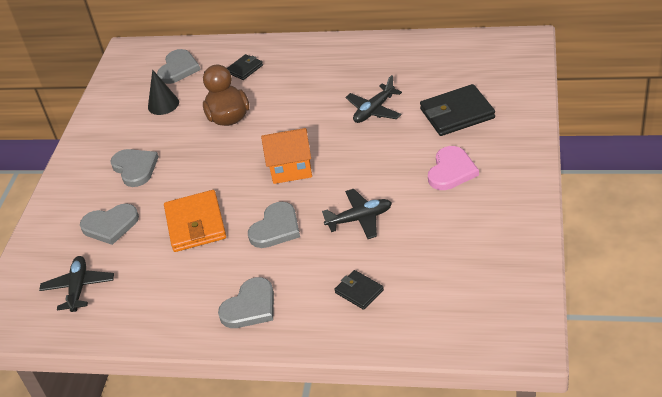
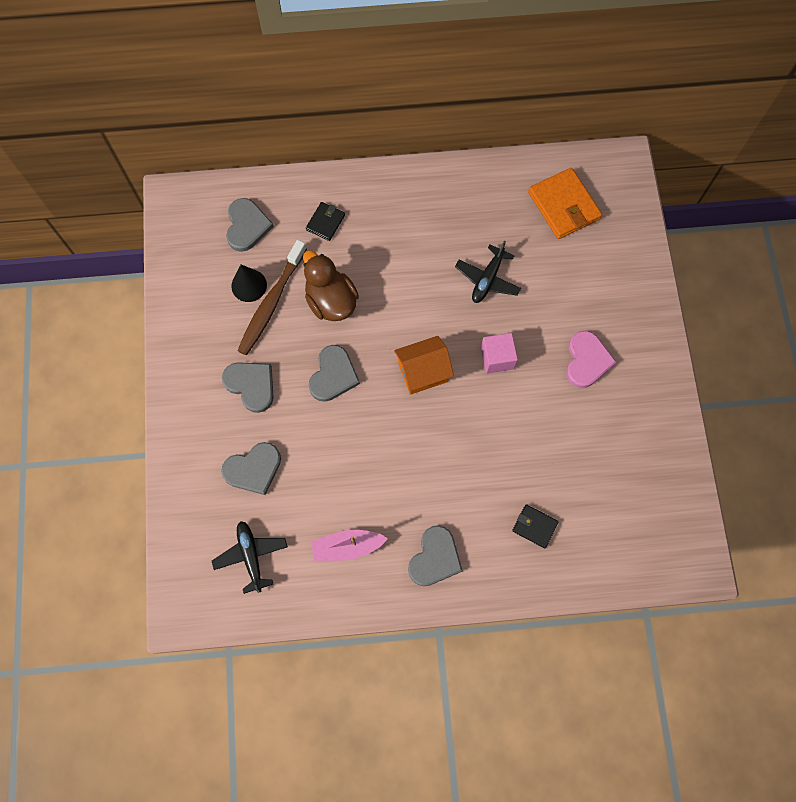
camera: 20 degrees left, 30 degrees up
orange wallet [164,190,226,252] -> orange wallet moved to [528,168,602,239]
grey heart [248,202,300,248] -> grey heart moved to [308,345,360,402]
black plane [322,189,392,239] -> none
black wallet [420,84,495,136] -> none
none -> brown toothbrush [237,240,307,355]
none -> pink boat [311,530,388,561]
none -> pink cube [481,333,518,374]

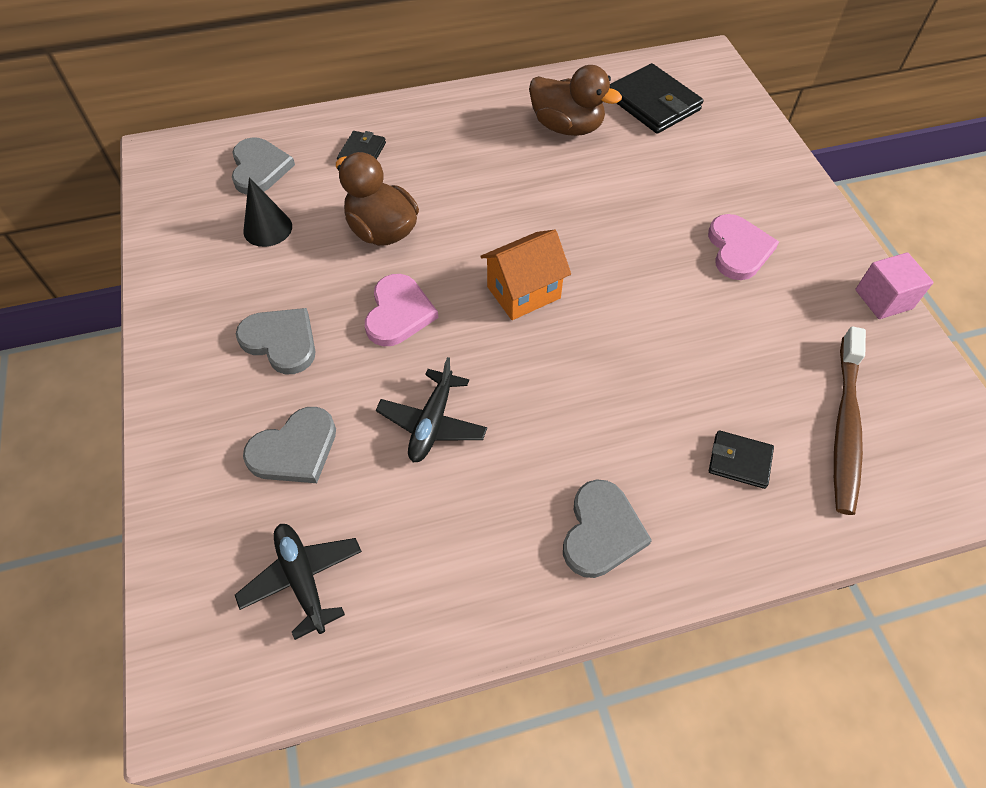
camera: 10 degrees left, 15 degrees down
brown toothbrush [237,240,307,355] -> brown toothbrush moved to [834,326,866,515]
grey heart [308,345,360,402] -> pink heart [365,274,438,346]
pink boat [311,530,388,561] -> none
black plane [455,241,521,303] -> black plane moved to [376,357,487,462]
pink cube [481,333,518,374] -> pink cube moved to [855,252,934,319]
orange wallet [528,168,602,239] -> black wallet [610,63,703,134]
none -> brown duck [529,65,622,136]

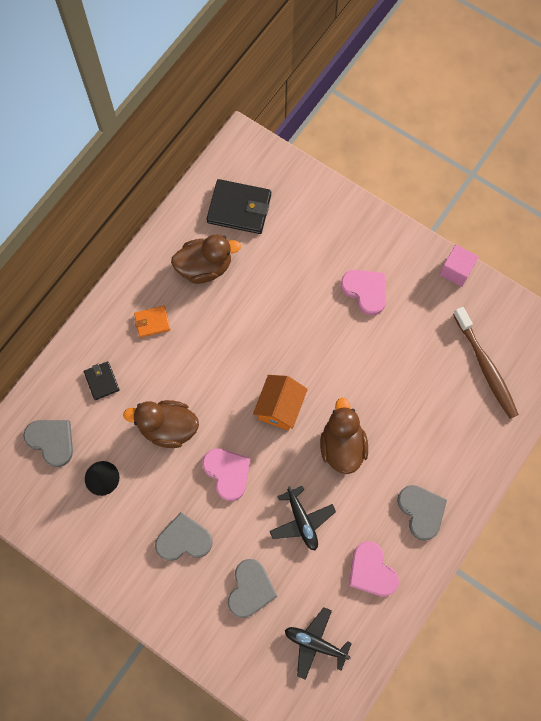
camera: 40 degrees left, 15 degrees up
black wallet [709,430,774,489] -> none
none -> orange wallet [134,306,170,338]
none -> brown duck [320,398,368,474]
none -> pink heart [349,541,399,597]

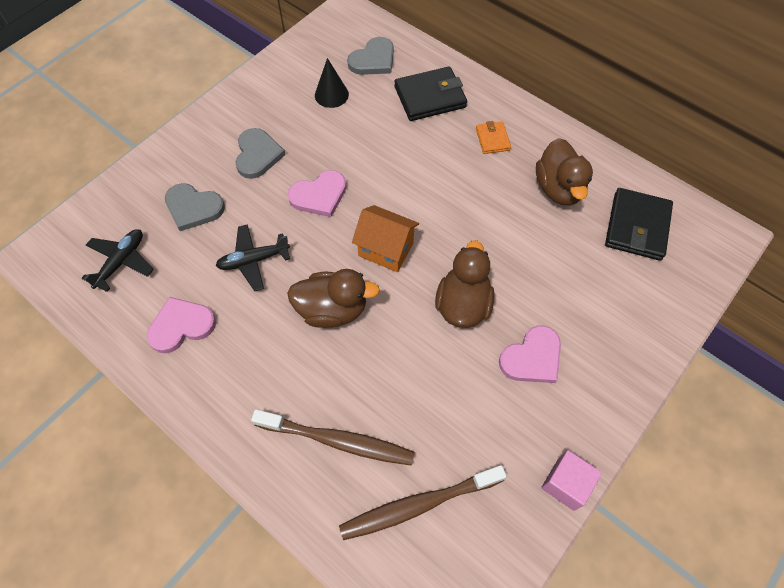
camera: 95 degrees right, 10 degrees down
black wallet [84,361,120,400] -> black wallet [394,66,467,121], size x1.84
brown duck [123,400,199,448] -> brown duck moved to [435,240,495,328]
grey heart [397,485,447,541] -> none
none -> brown toothbrush [251,409,415,466]

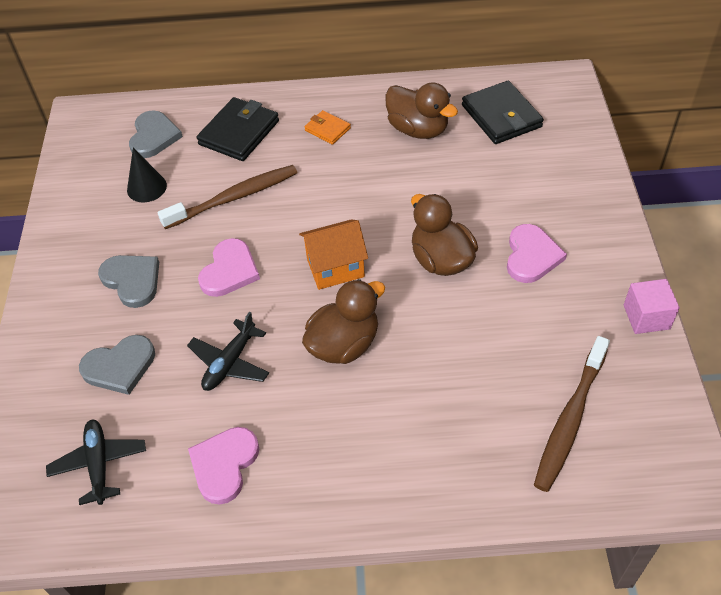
camera: 40 degrees left, 10 degrees down
brown toothbrush [251,409,415,466] -> brown toothbrush moved to [157,165,297,229]

